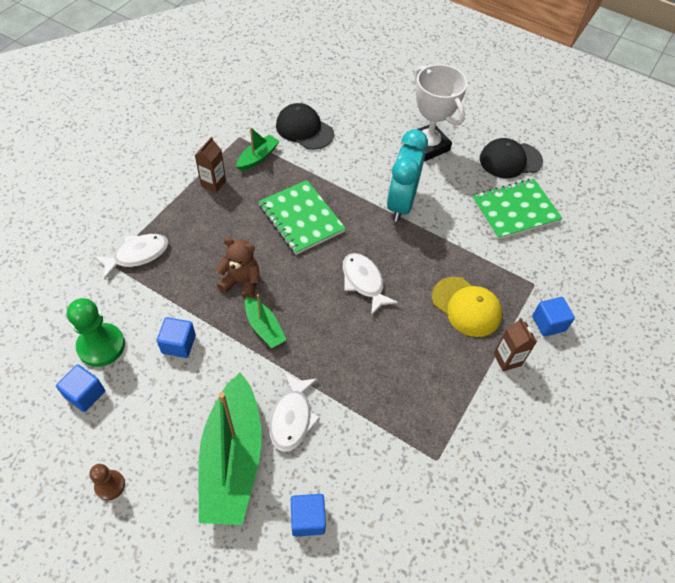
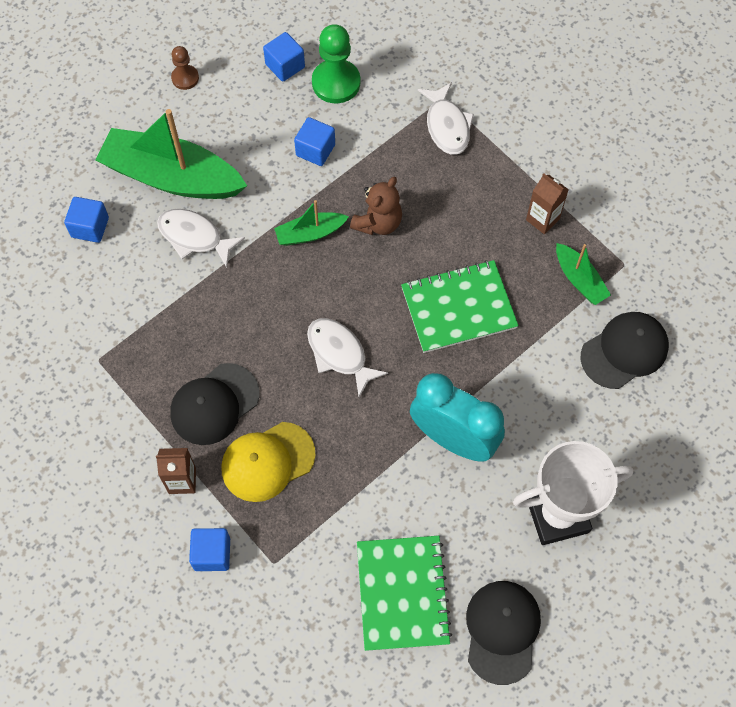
camera: 110 degrees right, 10 degrees up
white fish [343,253,399,315] -> white fish turned 120 degrees counterclockwise [307,318,388,397]
none -> black cap [170,363,259,445]

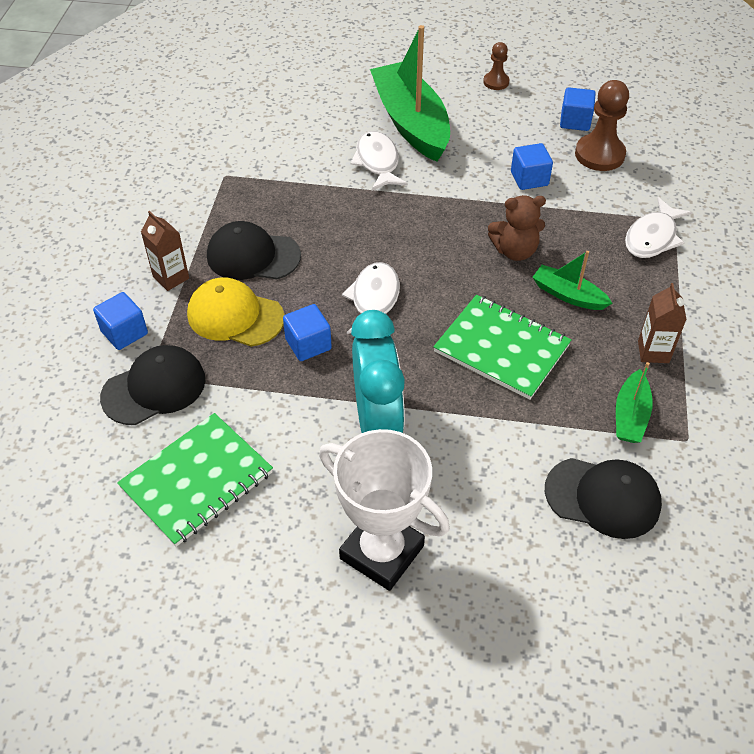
camera: 50 degrees right, 15 degrees down
blue cube [64,197,109,243] -> blue cube moved to [283,304,332,361]
green boat [274,200,349,246] -> green boat moved to [532,251,612,310]
green pawn [312,24,360,103] -> brown pawn [575,80,629,171]
black cap [466,581,541,685] -> black cap moved to [100,345,205,425]

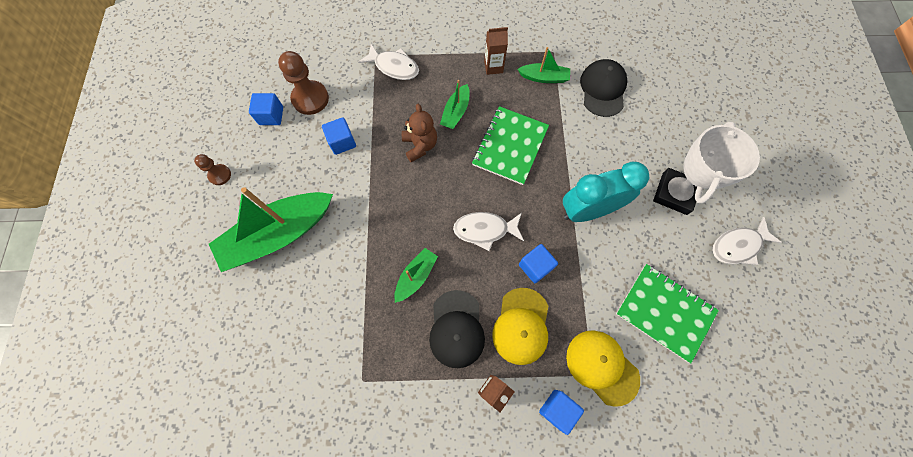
camera: 100 degrees left, 20 degrees up
black cap [100,345,205,425] -> yellow cap [566,330,640,407]
white fish [351,131,408,191] -> white fish moved to [712,217,782,265]
none -> green boat [394,248,438,303]

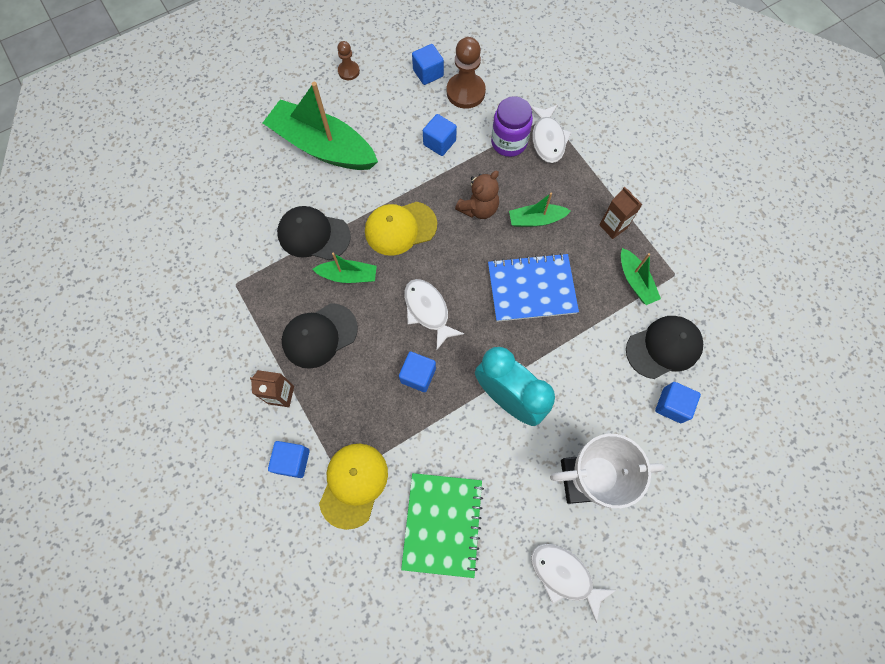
camera: 60 degrees right, 0 degrees up
green notebook [472,106,549,185] -> blue notebook [488,253,579,322]
yellow cap [492,288,548,365] -> yellow cap moved to [365,202,437,256]
none -> black cap [277,206,351,260]
none -> purple jar [491,97,533,157]
none -> blue cube [655,382,701,423]

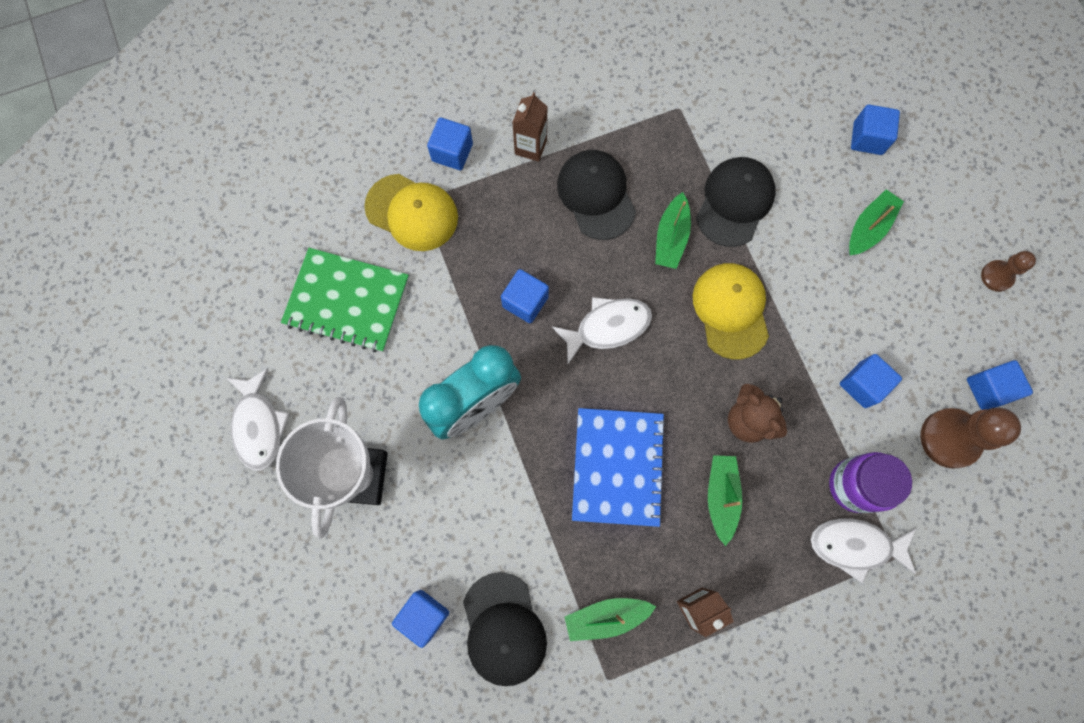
camera: 100 degrees right, 5 degrees up
green boat [263,82,378,170] -> green boat [849,189,904,255], size x0.48
white fish [531,544,616,623] -> white fish turned 120 degrees clockwise [227,368,290,471]
none -> blue cube [851,105,900,155]

